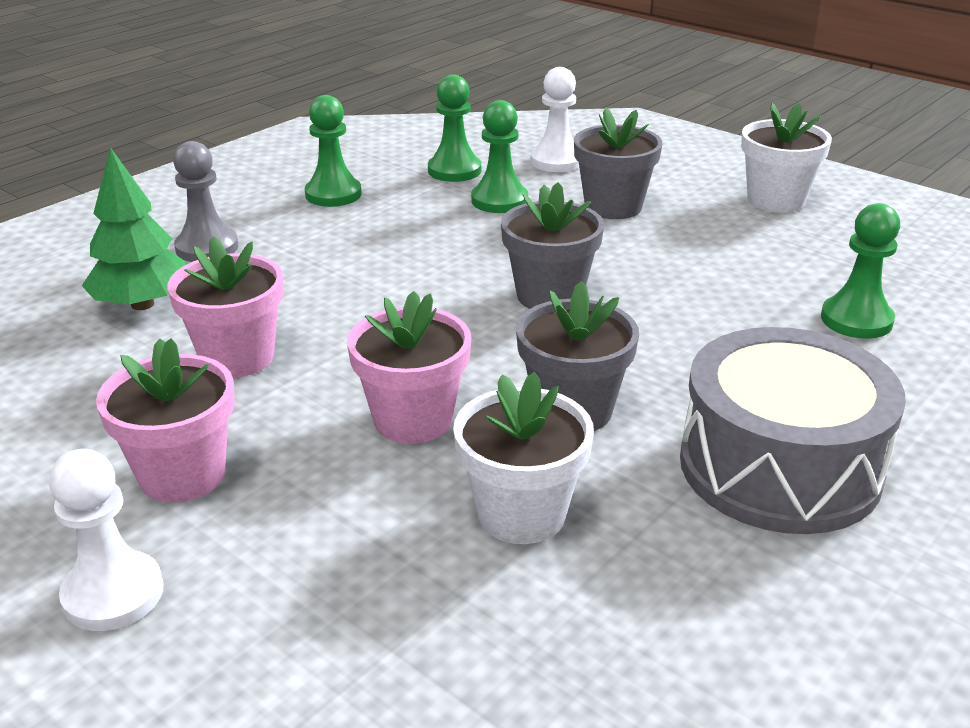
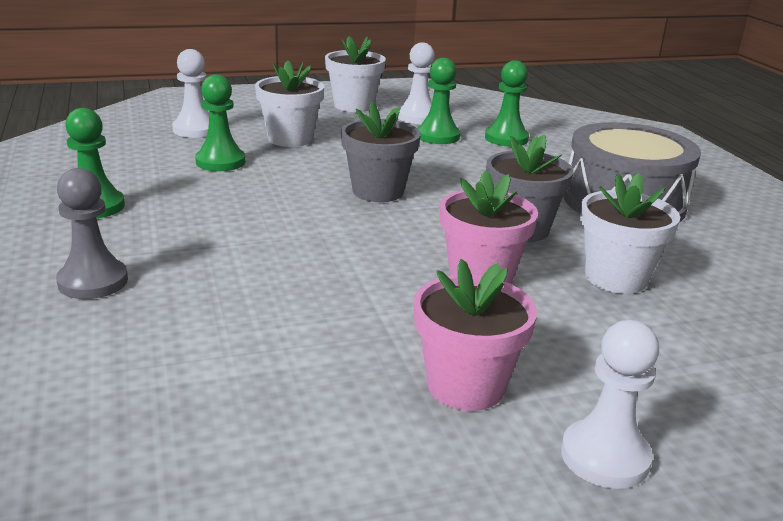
camera: 60 degrees left, 5 degrees down
green tree [82,147,187,310] -> none
pink flower pot [167,236,283,378] -> none
green pawn [428,75,481,182] -> green pawn moved to [417,58,460,144]
grey flower pot [574,107,663,219] -> white flower pot [255,60,325,147]
none -> white pawn [398,42,435,124]

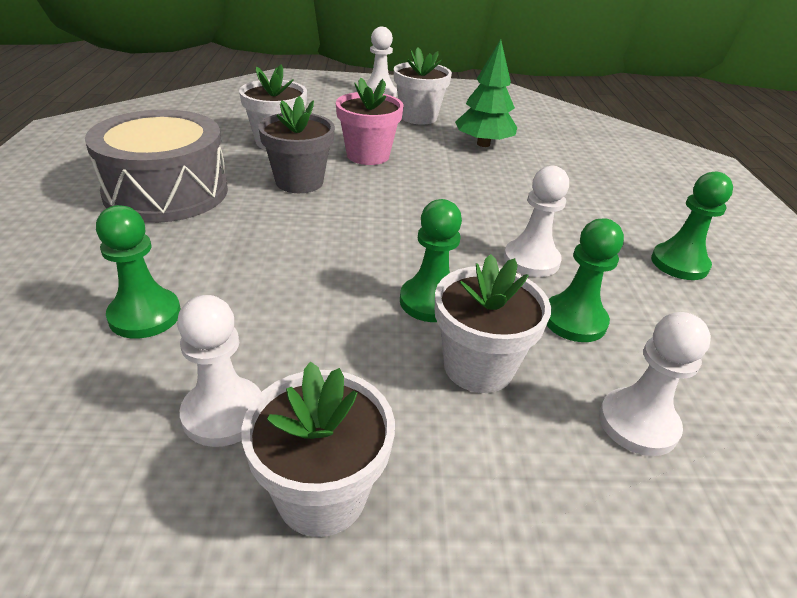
camera: 165 degrees left, 10 degrees up
grey pawn [56,168,128,299] -> none
grey flower pot [341,101,421,202] -> none
pink flower pot [414,259,537,411] -> white flower pot [394,47,452,125]
green pawn [417,58,460,144] -> green pawn moved to [400,199,462,322]
none -> green tree [455,39,517,147]
none -> white pawn [504,166,569,277]

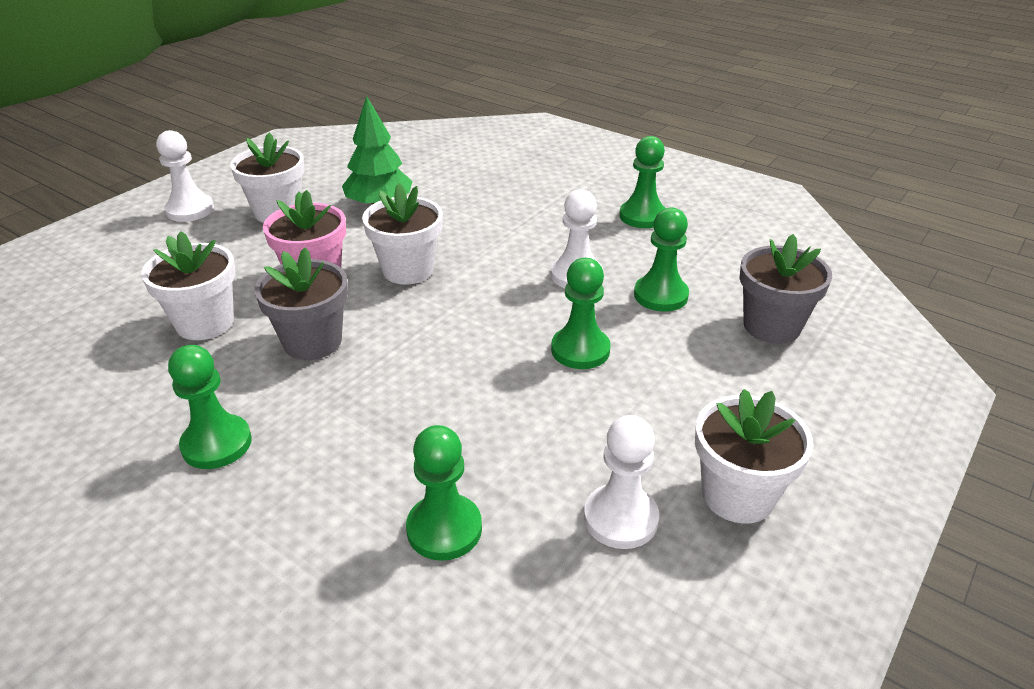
camera: 50 degrees left, 0 degrees up
grey drum [85,109,228,223] -> green pawn [168,345,252,469]
white flower pot [435,254,551,393] -> white flower pot moved to [362,183,443,284]
white pawn [599,312,711,456] -> grey flower pot [739,234,832,344]

